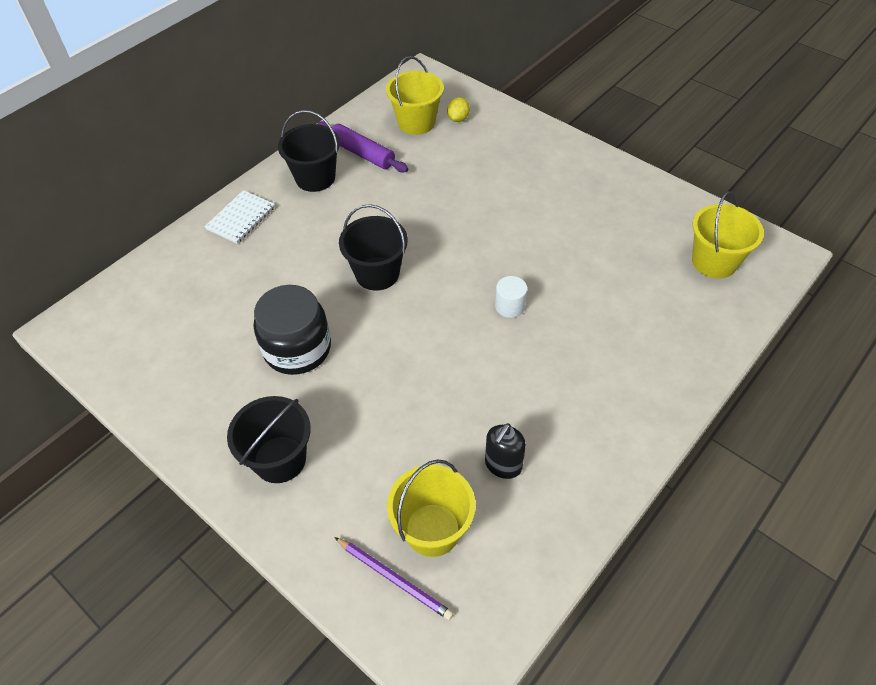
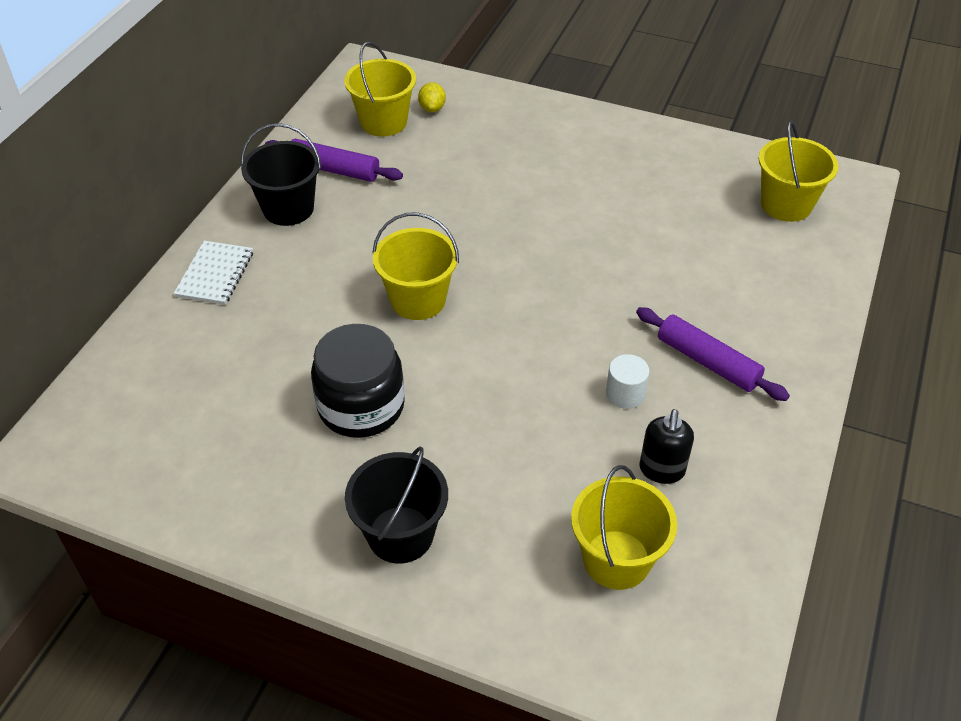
camera: 20 degrees left, 5 degrees down
purple pencil [334,537,454,620] -> none
black bucket [339,204,408,291] -> yellow bucket [372,212,459,320]
white cylinder [495,276,527,318] -> white cylinder moved to [606,354,650,409]
none -> purple rolling pin [636,307,790,401]

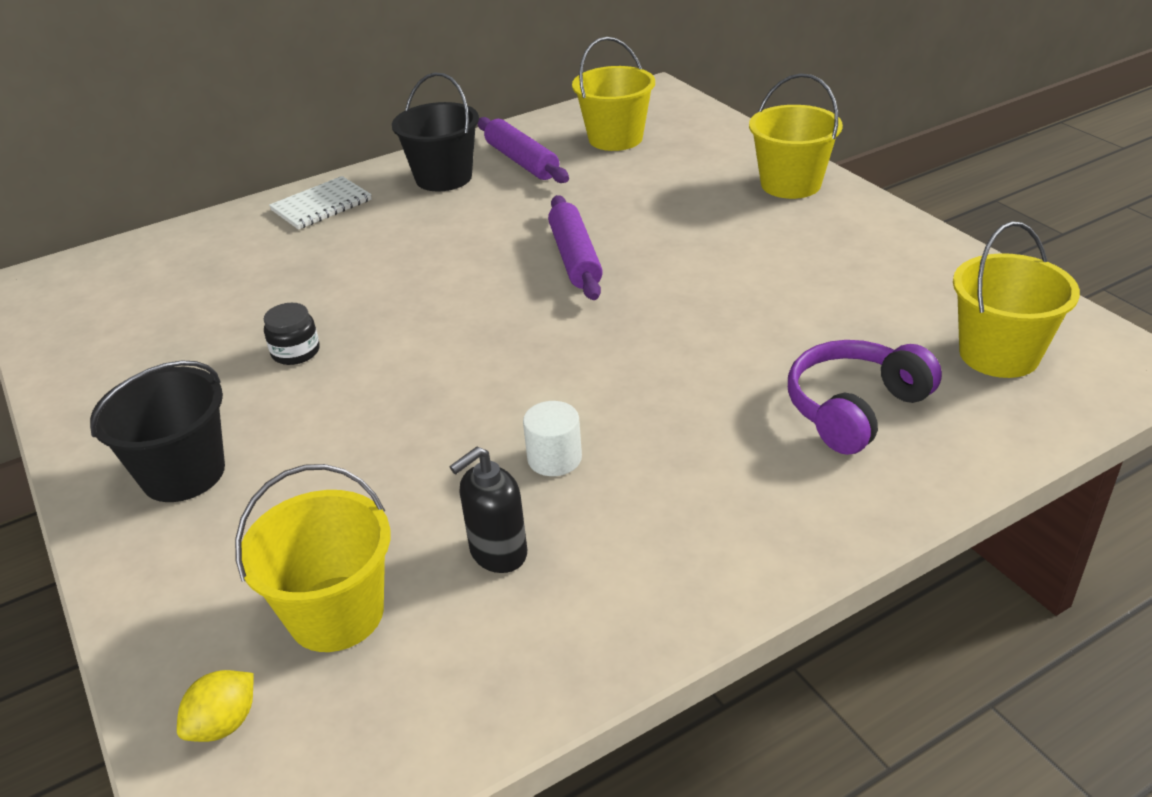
camera: 40 degrees right, 10 degrees down
black jar [311,324,405,438] -> black jar [264,303,320,365], size x0.47
yellow bucket [372,212,459,320] -> yellow bucket moved to [749,73,843,199]
yellow lemon [418,82,446,112] -> yellow lemon moved to [177,670,254,742]
purple rolling pin [636,307,790,401] -> purple rolling pin moved to [548,195,603,300]
none -> purple headphones [788,340,942,455]

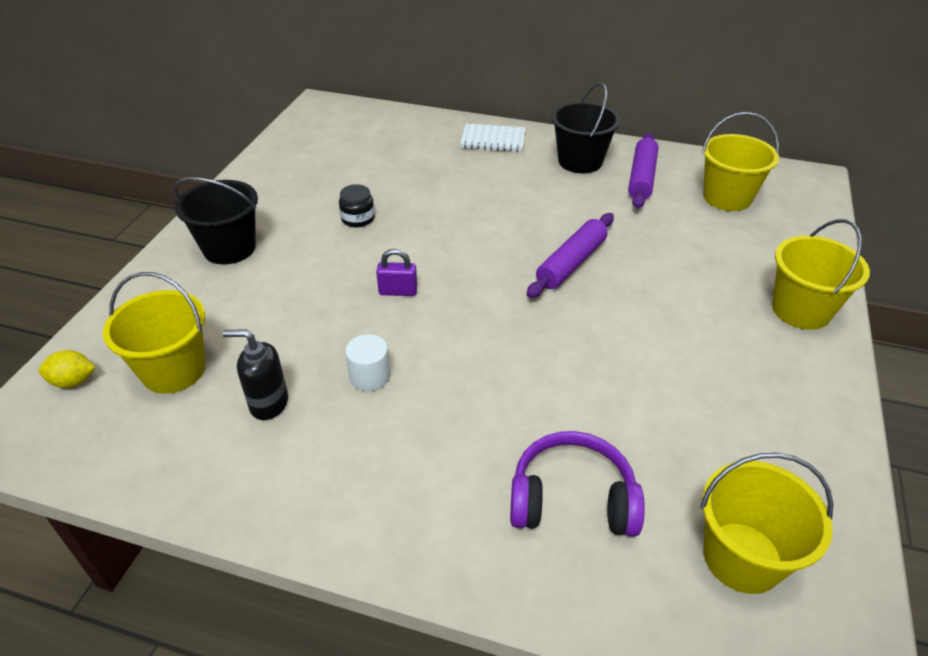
camera: 45 degrees right, 5 degrees up
none -> purple padlock [376,249,417,296]

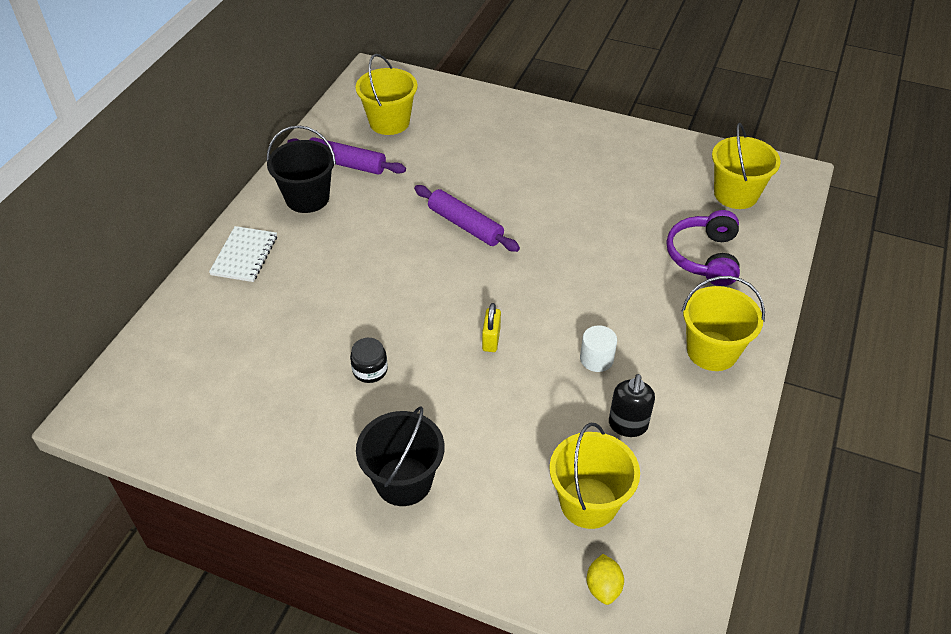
camera: 85 degrees left, 5 degrees up
purple padlock [376,249,417,296] -> yellow padlock [482,303,501,352]
yellow bucket [772,219,870,330] -> yellow bucket moved to [682,276,765,371]

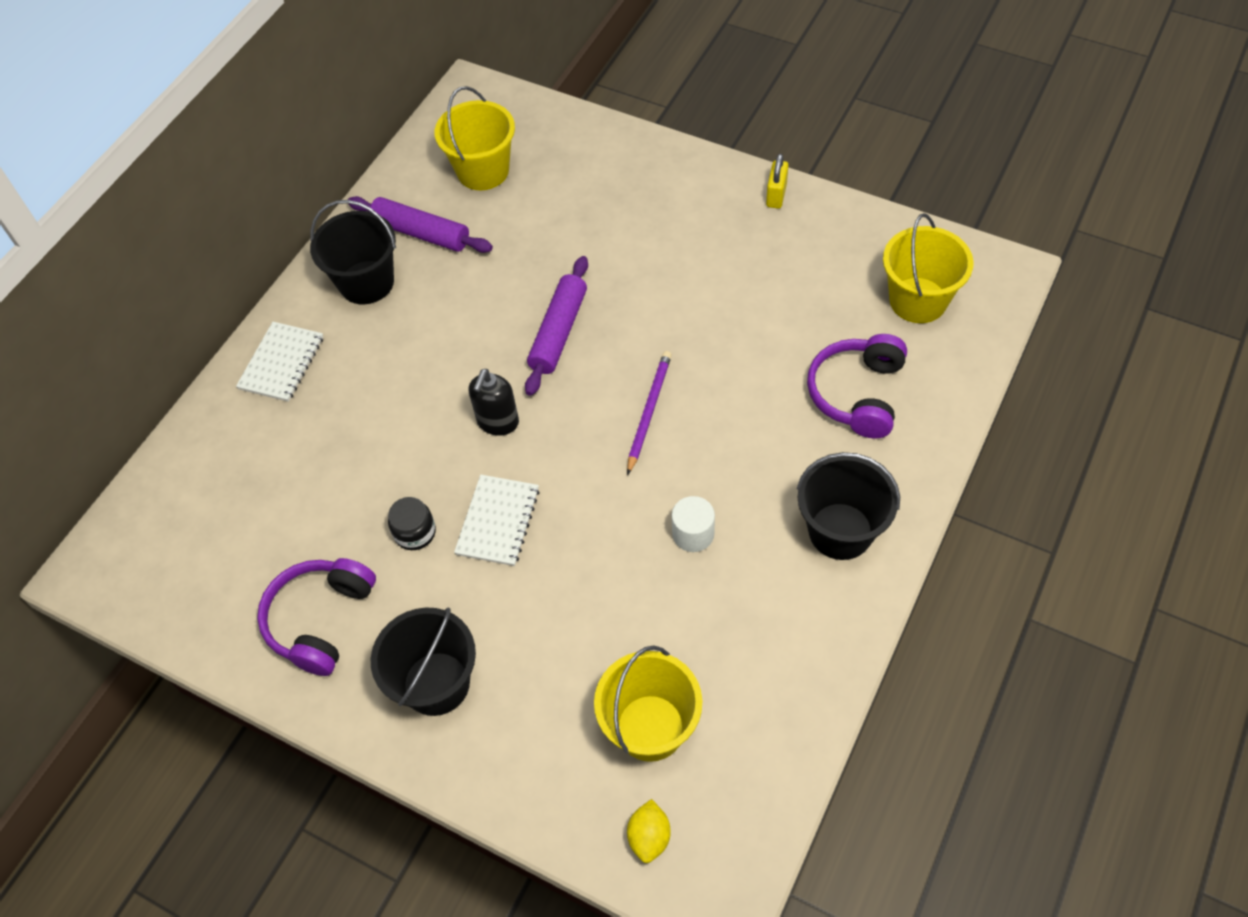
camera: 10 degrees right, 10 degrees up
purple rolling pin [414,185,520,252] -> purple rolling pin turned 60 degrees clockwise [525,256,588,396]
yellow padlock [482,303,501,352] -> yellow padlock moved to [766,154,789,209]
black soap dispenser [609,374,655,437] -> black soap dispenser moved to [469,369,519,436]
yellow bucket [682,276,765,371] -> black bucket [797,452,900,560]
none -> purple headphones [257,558,376,676]
none -> white notebook [454,475,540,566]
none -> purple pencil [627,351,672,475]

